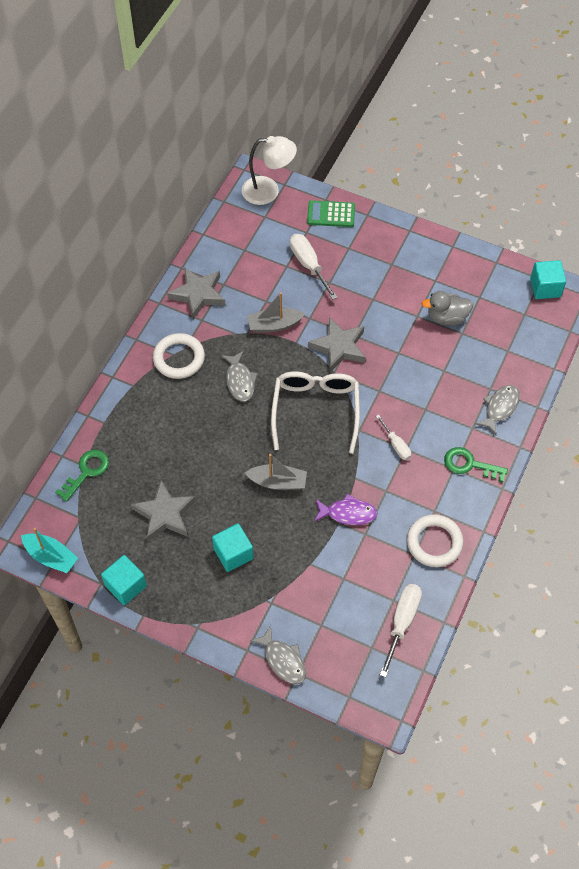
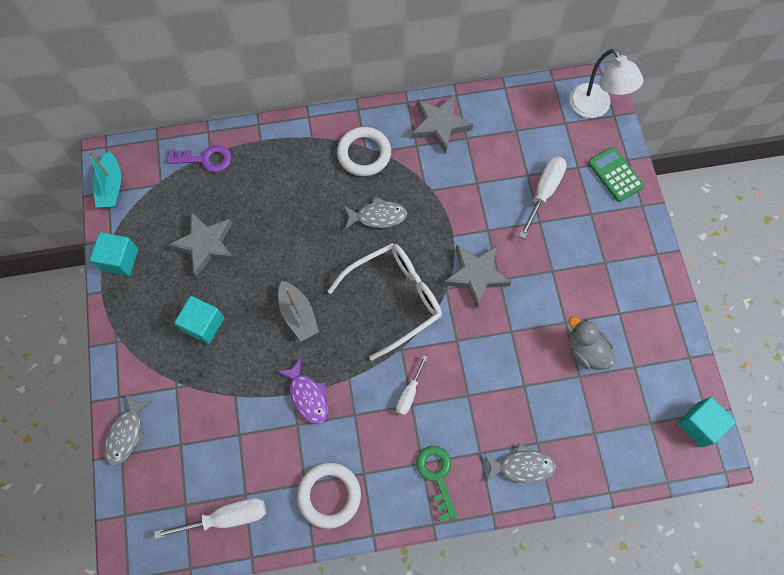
camera: 55 degrees right, 10 degrees up
green key [55,450,109,502] -> purple key [167,145,231,172]
grey fish [221,351,258,402] -> grey fish turned 135 degrees counterclockwise [344,197,407,229]
grey boat [247,292,305,333] -> none

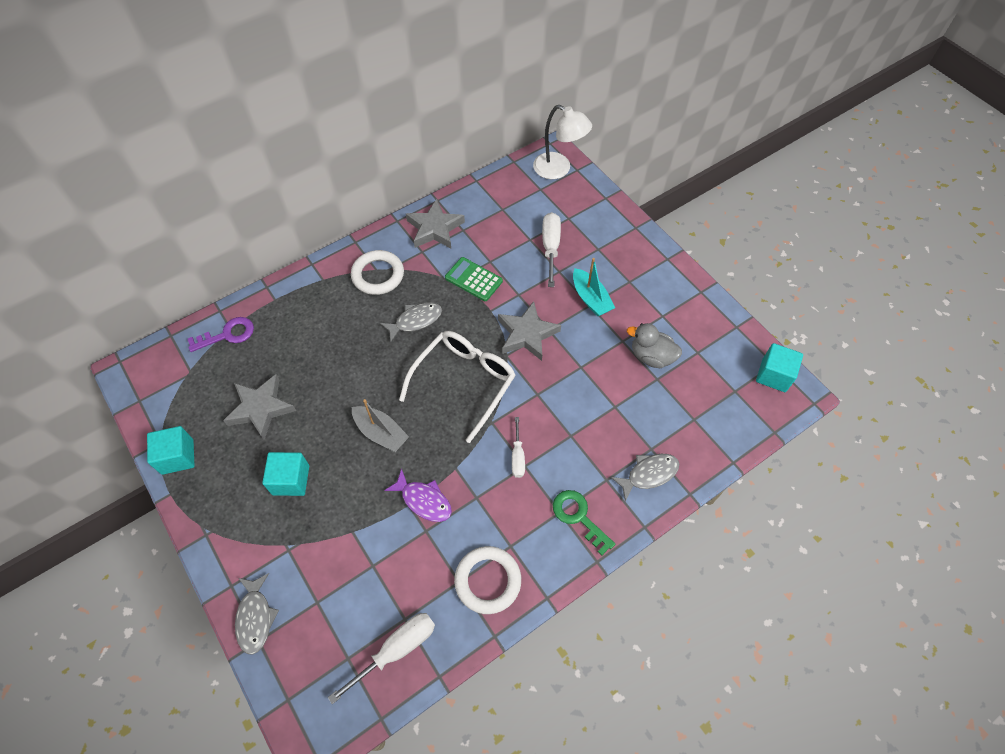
camera: 25 degrees left, 10 degrees down
turquoise boat [88,151,121,208] -> turquoise boat moved to [573,258,615,316]
green calculator [588,147,644,202] -> green calculator moved to [445,257,503,301]

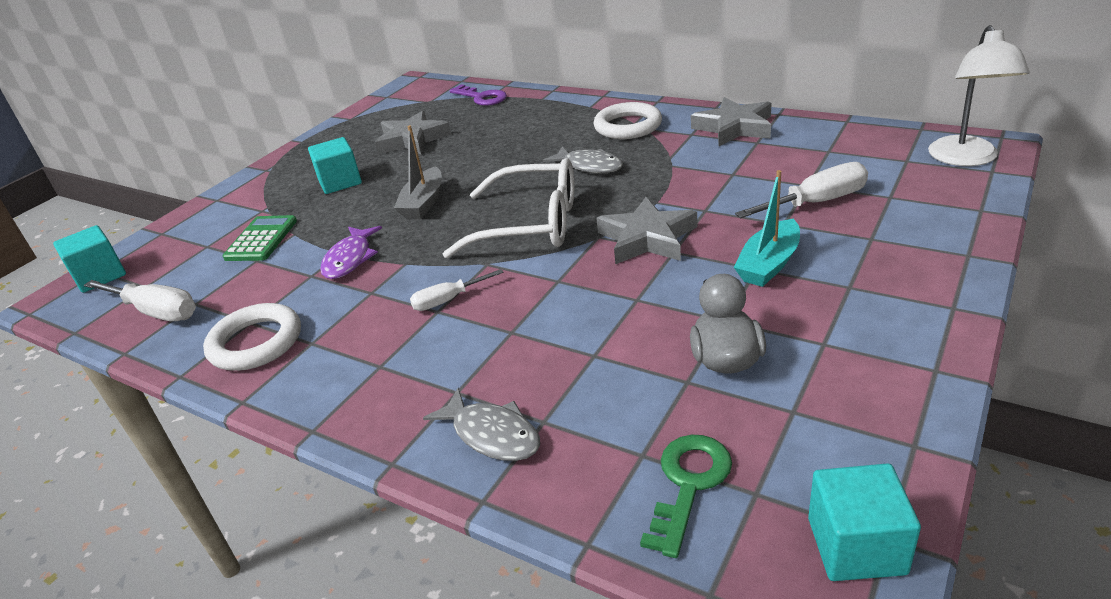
camera: 70 degrees right, 25 degrees down
turquoise cube [147,426,195,475] -> turquoise cube moved to [53,225,126,293]
grey fish [235,573,279,655] -> none
green calculator [445,257,503,301] -> green calculator moved to [223,215,297,261]
green key [553,490,615,556] -> green key moved to [640,435,732,558]

